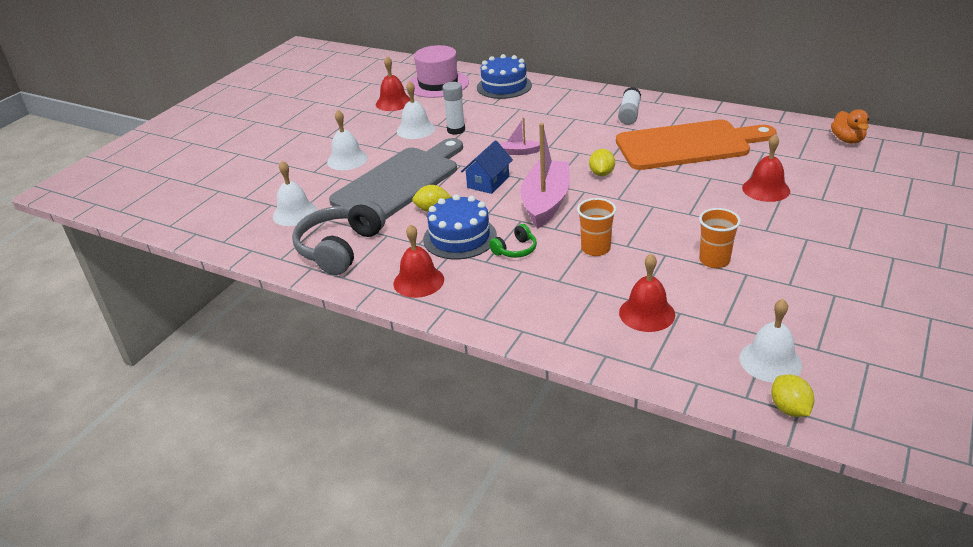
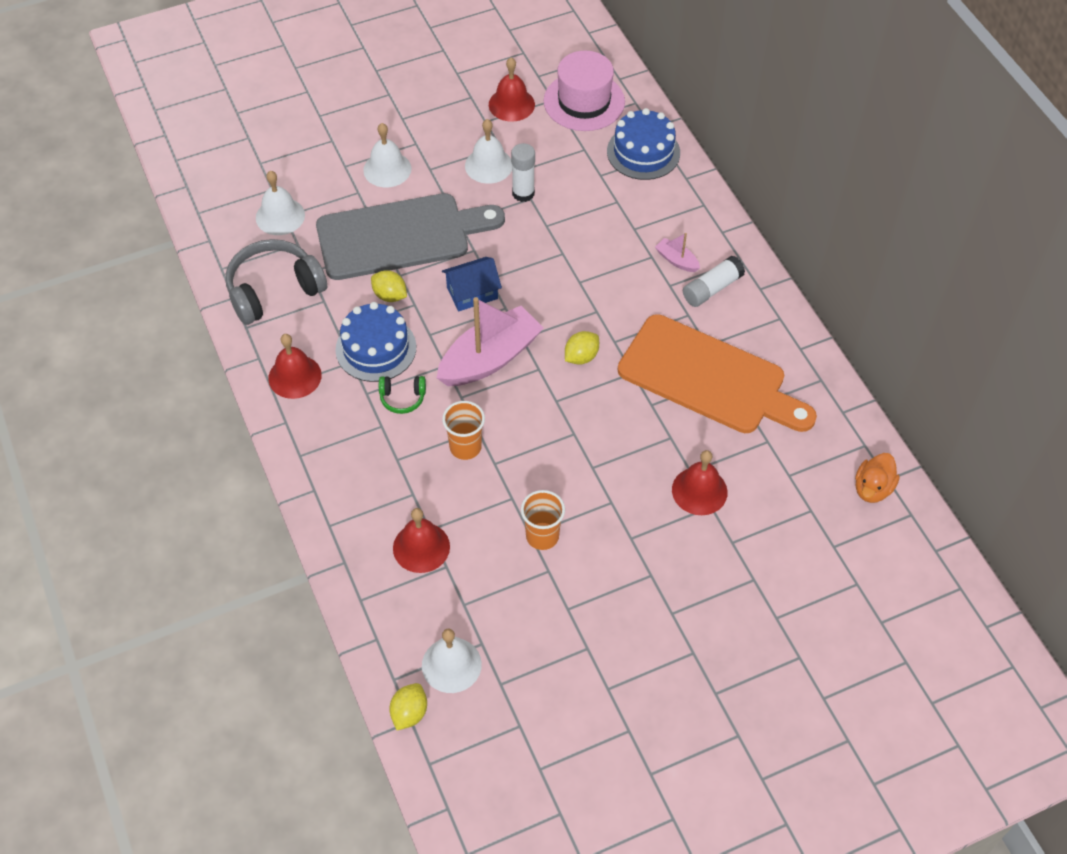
camera: 35 degrees right, 20 degrees up
pink boat [501,118,540,155] -> pink boat moved to [655,233,700,272]

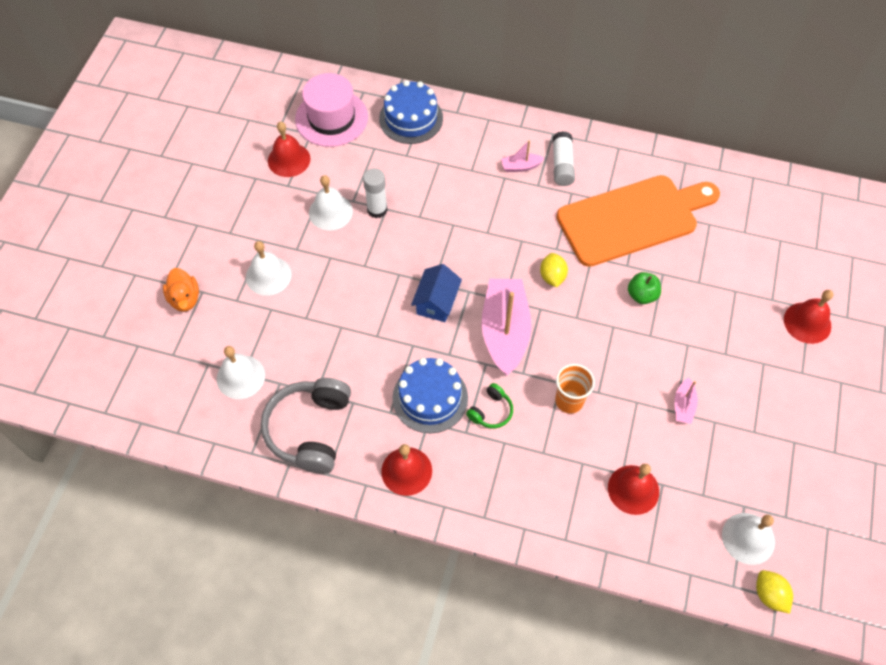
camera: 50 degrees left, 5 degrees up
grey cutting board [316,193,505,280] -> none
yellow lemon [371,270,407,302] -> none
orange cup [521,490,565,550] -> pink boat [674,378,698,424]
red bell [672,450,728,515] -> red bell moved to [784,290,833,344]
orange duck [855,453,900,503] -> orange duck moved to [163,268,199,312]
none -> green apple [628,272,661,304]

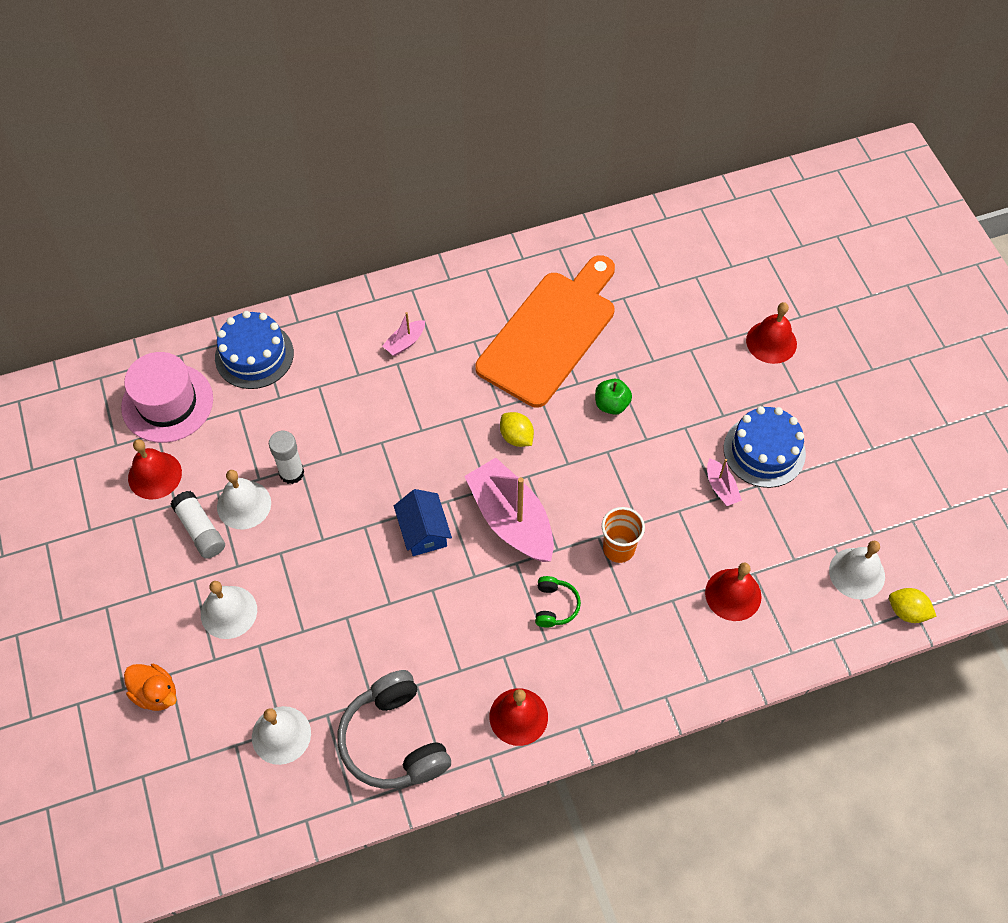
camera: 35 degrees left, 0 degrees up
blue cake [393,358,468,433] -> blue cake moved to [724,406,806,488]
white glue stick [552,131,575,186] -> white glue stick moved to [171,491,225,559]

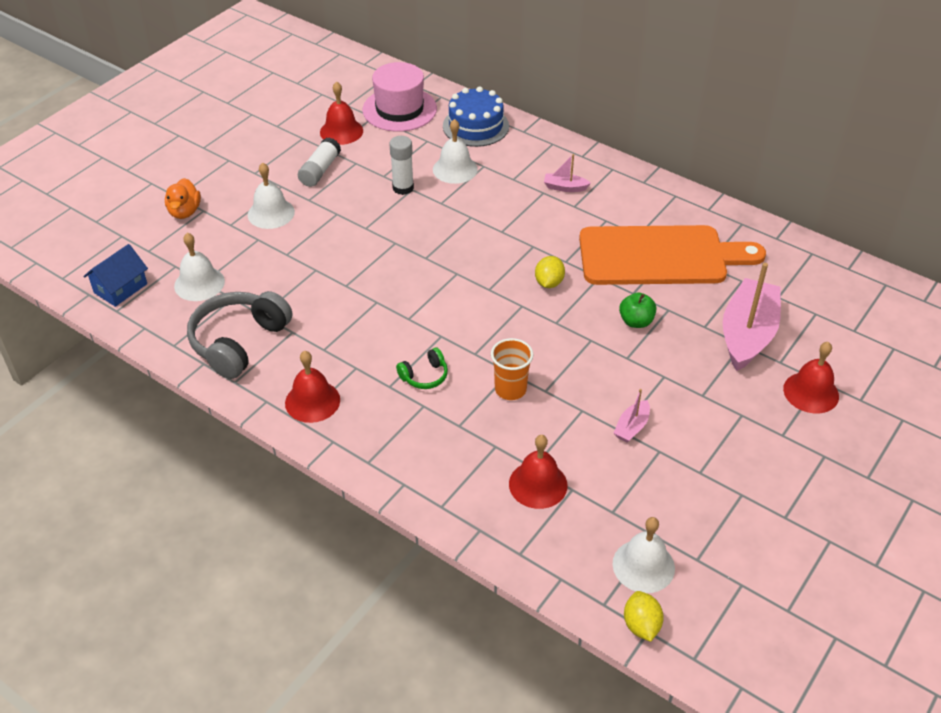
camera: 55 degrees right, 15 degrees down
white bell [217,470,271,529] -> white bell moved to [433,119,478,184]
blue house [394,489,452,556] -> blue house moved to [83,244,148,307]
pink boat [464,458,554,562] -> pink boat moved to [723,263,781,371]
blue cake [724,406,806,488] -> none

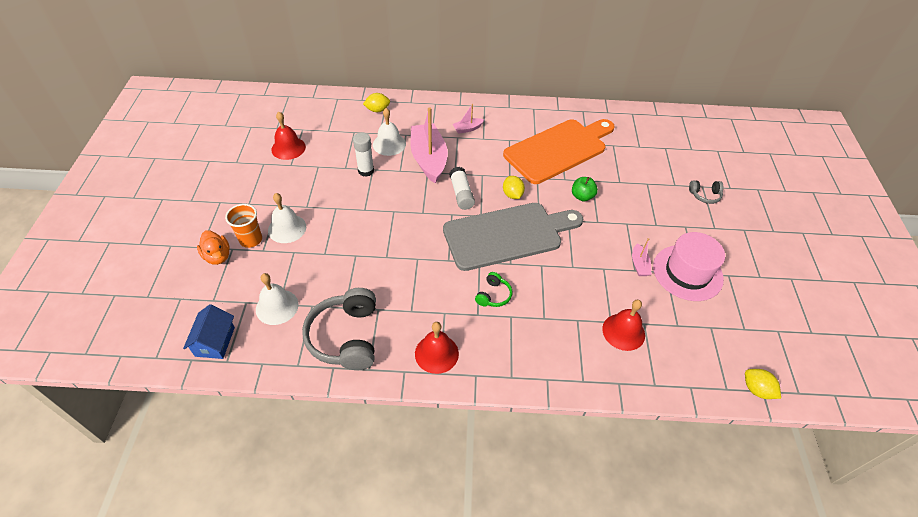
camera: 35 degrees left, 5 degrees up
white glue stick [298,137,341,187] -> white glue stick moved to [449,167,475,210]
pink hat [362,62,437,132] -> pink hat moved to [653,232,725,301]
blue cake [443,86,509,147] -> yellow lemon [363,93,390,112]
orange cup [491,338,533,400] -> orange cup moved to [225,204,262,248]
white bell [612,517,675,593] -> none
pink boat [723,263,781,371] -> pink boat moved to [411,107,448,184]
red bell [783,342,839,413] -> grey headphones [689,180,723,204]
none -> grey cutting board [443,203,583,271]

